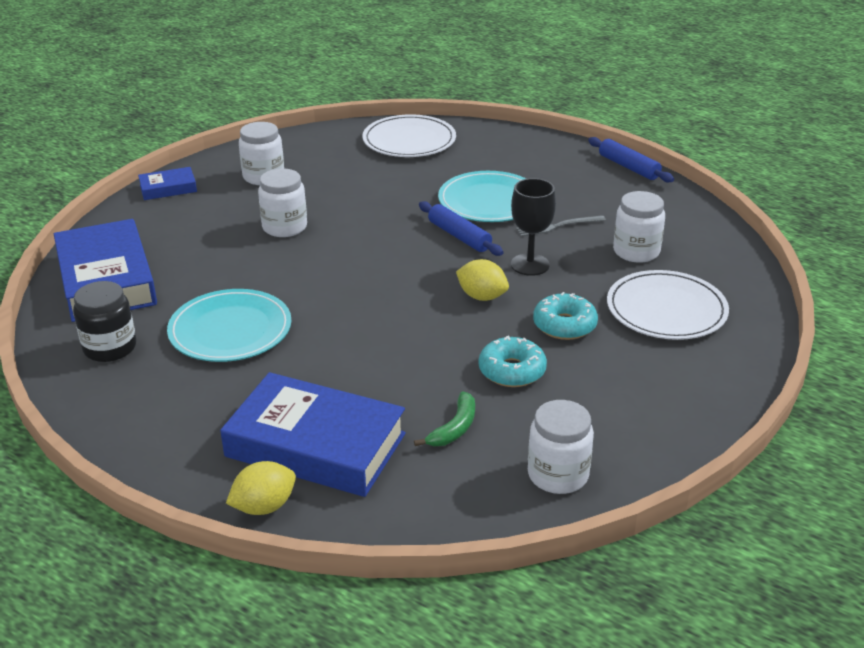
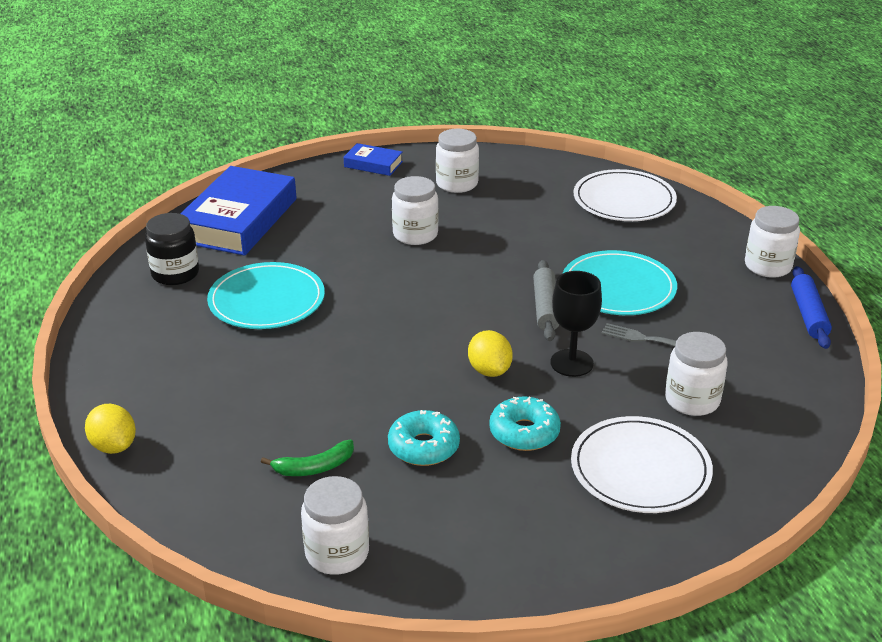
camera: 40 degrees right, 0 degrees up
blue book [220,372,406,497] -> none
yellow lemon [226,461,296,515] -> yellow lemon turned 45 degrees clockwise [85,404,136,454]
blue rolling pin [419,201,504,256] -> grey rolling pin [533,260,559,341]
none -> white jar [745,206,800,278]

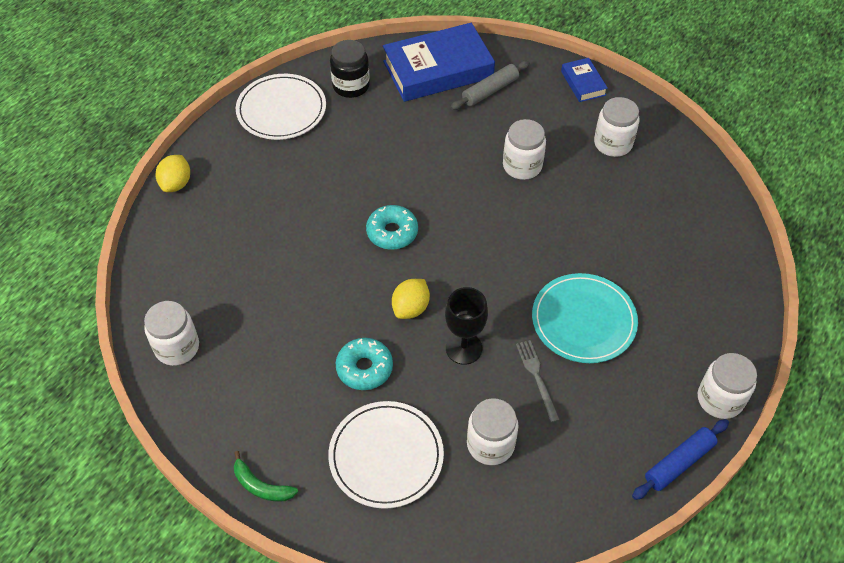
camera: 50 degrees right, 20 degrees up
turquoise plate [207,262,325,329] -> none
green banana [261,440,354,476] -> green banana moved to [234,451,298,502]
turquoise donut [388,410,460,466] -> turquoise donut moved to [366,205,418,250]
grey rolling pin [533,260,559,341] -> grey rolling pin moved to [450,61,530,110]
white plate [574,169,677,221] -> white plate moved to [236,74,326,140]

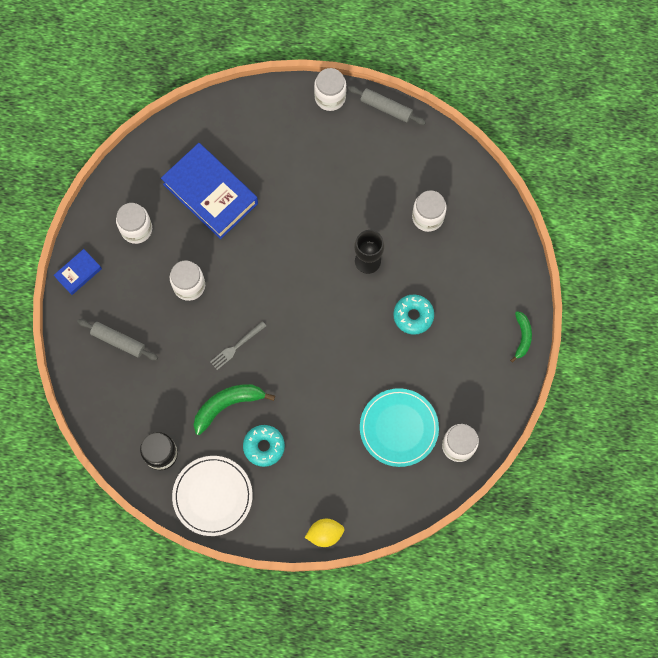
camera: 115 degrees left, 20 degrees up
white plate [328,401,444,509] -> none
turquoise donut [366,205,418,250] -> turquoise donut moved to [243,425,285,467]
blue book [383,23,495,102] -> blue book moved to [161,143,258,239]
yellow lemon [392,279,430,319] -> none
grey fork [516,340,560,423] -> grey fork moved to [210,321,266,370]
turquoise plate [532,273,638,363] -> turquoise plate moved to [360,388,439,467]
blue rolling pin [632,419,729,500] -> grey rolling pin [348,86,426,125]
none -> green banana [194,384,275,435]

